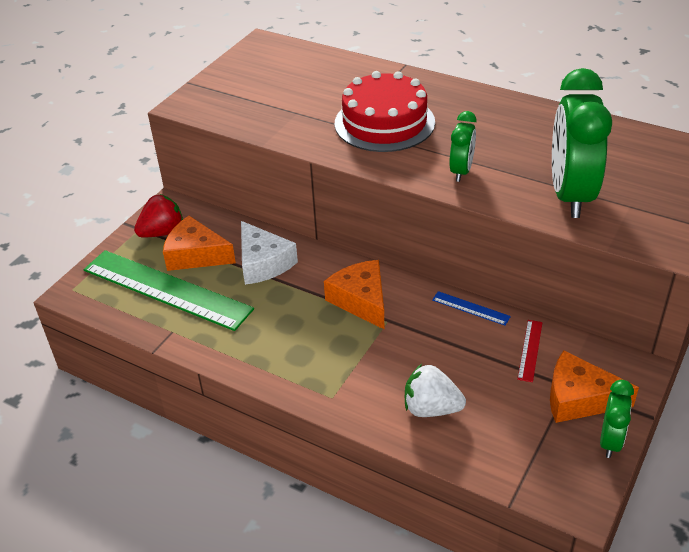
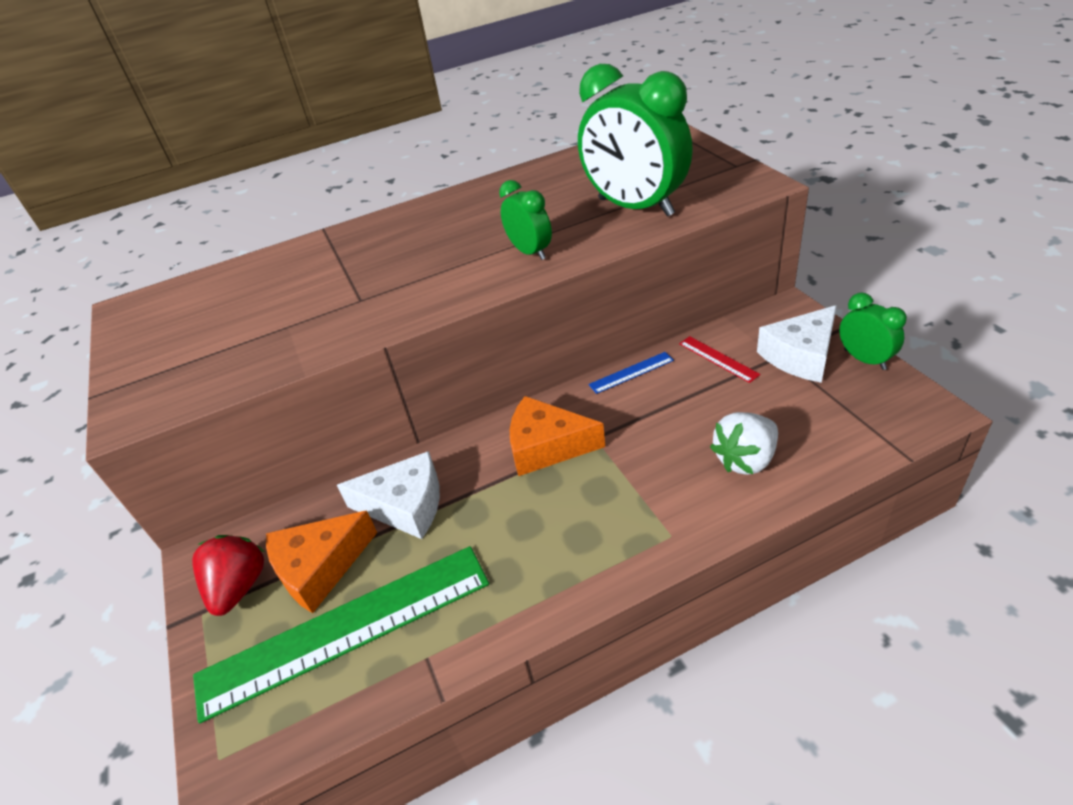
camera: 50 degrees left, 0 degrees up
red cake [335,71,435,152] -> none
orange cheese [550,350,639,423] -> white cheese [757,305,837,383]

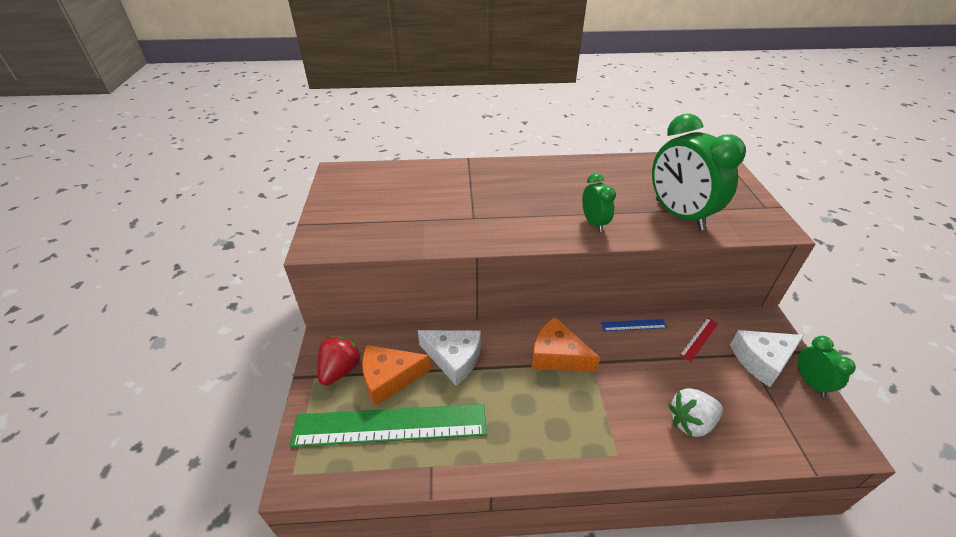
camera: 15 degrees right, 0 degrees up
red ruler [679,336,761,383] -> red ruler turned 60 degrees clockwise [680,318,719,362]

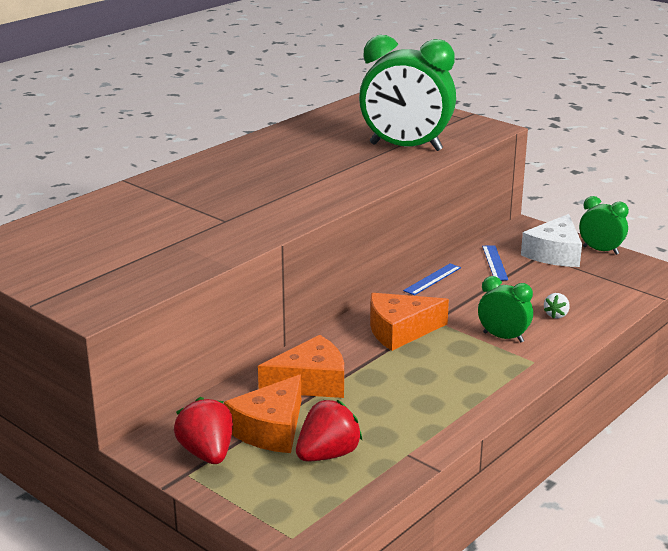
camera: 45 degrees left, 15 degrees down
green ruler [290,404,487,447] -> red strawberry [296,400,363,462]
white cheese [418,330,481,386] -> orange cheese [258,335,344,398]
green clock [582,173,616,232] -> green clock moved to [478,276,533,343]
white strawberry [668,388,723,437] -> white strawberry [544,293,570,319], size x0.53
red ruler [680,318,719,362] -> blue ruler [482,245,508,281]

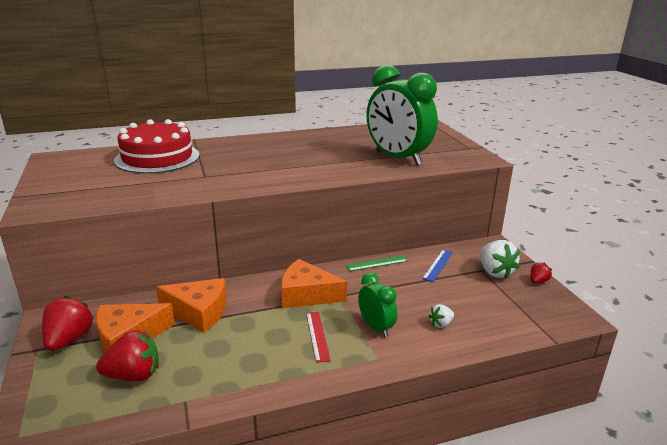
camera: 30 degrees right, 0 degrees up
blue ruler [403,263,461,295] -> green ruler [346,256,408,271]
white cheese [521,214,582,267] -> white strawberry [480,240,520,279]
green clock [579,196,629,255] -> red strawberry [530,263,552,284]
none -> red cake [114,119,200,174]
none -> red ruler [306,312,330,363]

